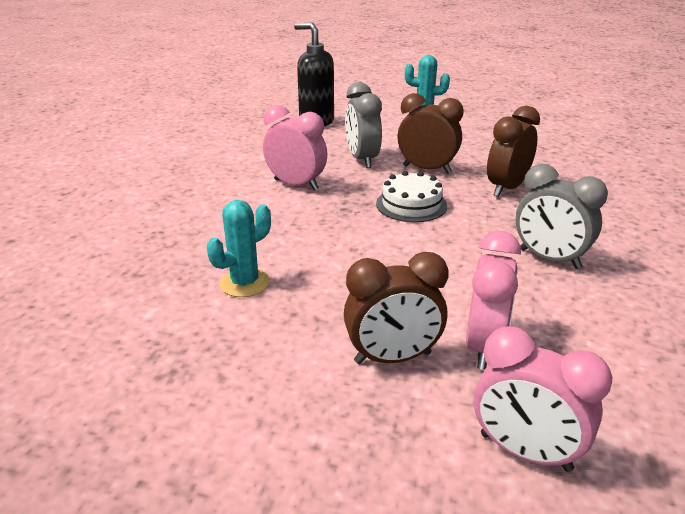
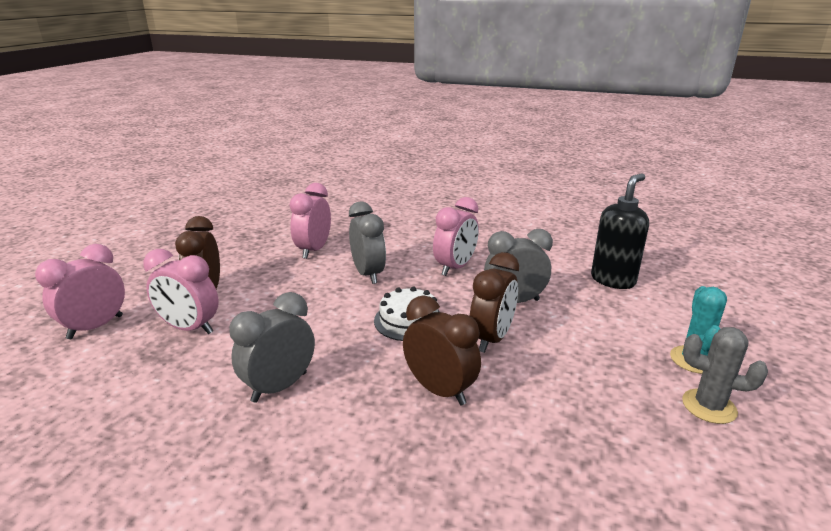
camera: 95 degrees right, 5 degrees down
turquoise cactus [207,200,271,297] -> pink clock [290,183,331,259]
none -> grey clock [349,202,386,284]
none -> grey cactus [682,327,768,424]

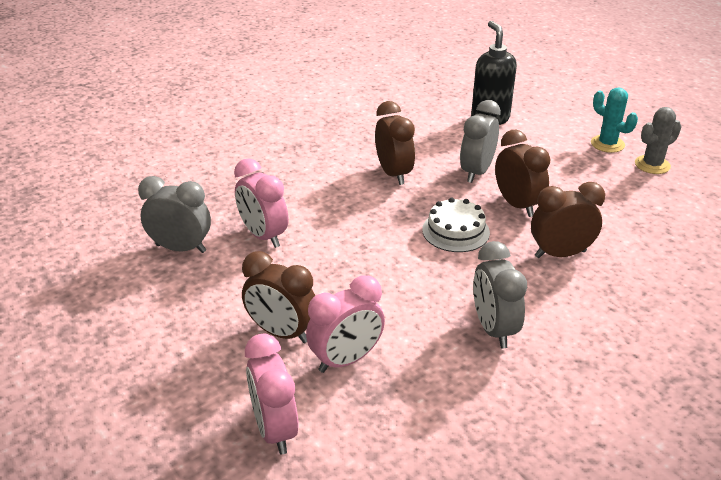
camera: 55 degrees left, 10 degrees up
grey clock [349,202,386,284] -> grey clock moved to [138,176,211,253]
pink clock [433,197,479,276] -> brown clock [375,101,415,185]

